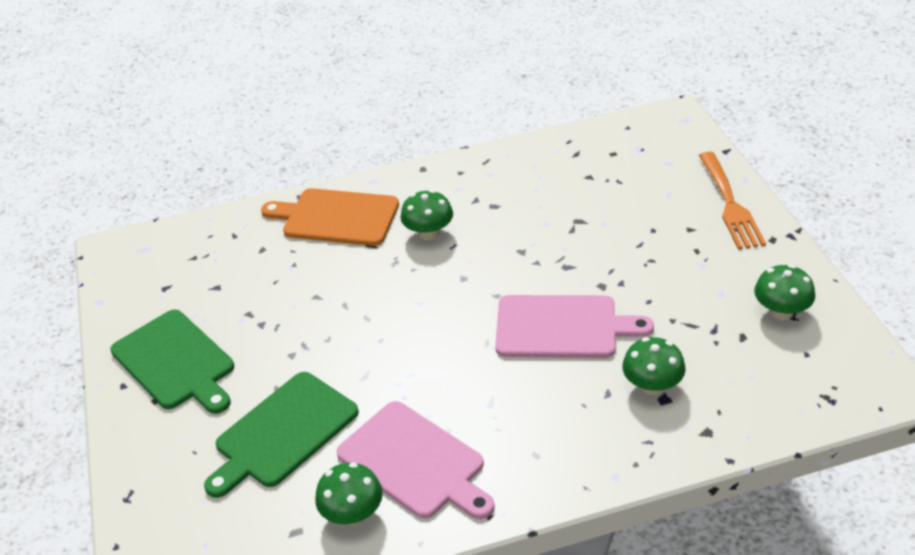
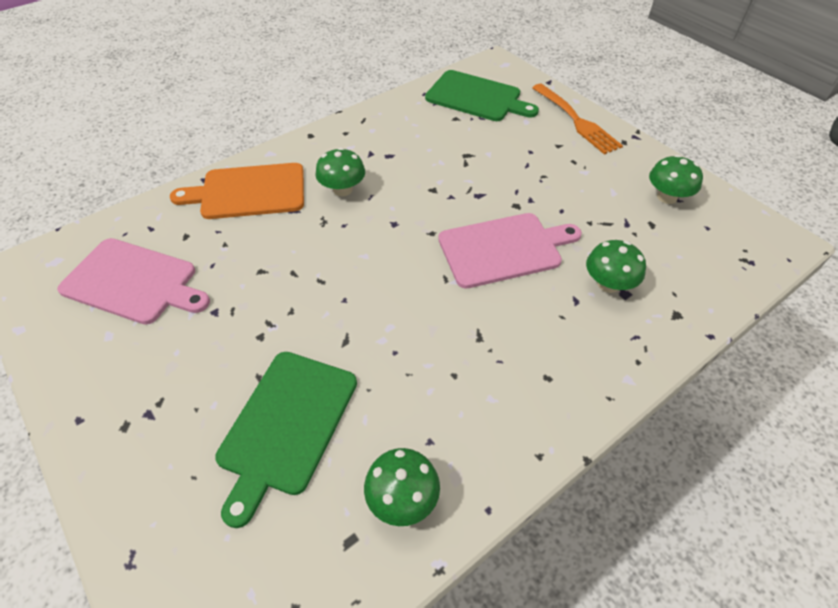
camera: 25 degrees left, 10 degrees up
green cutting board [110,310,234,414] -> green cutting board moved to [425,70,539,121]
pink cutting board [337,401,495,519] -> pink cutting board moved to [57,238,210,324]

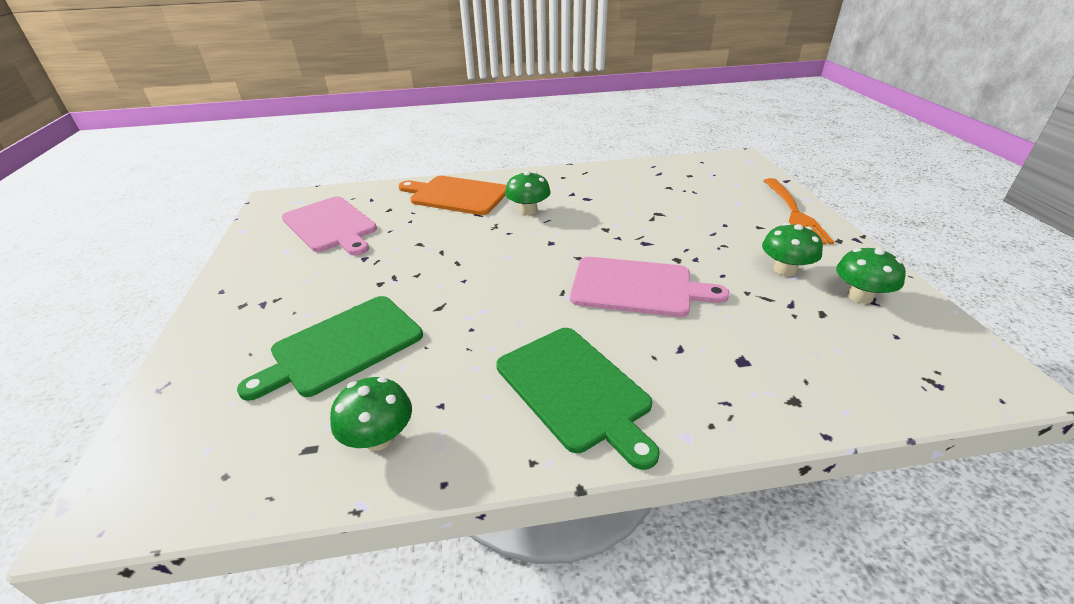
camera: 30 degrees right, 15 degrees down
green cutting board [425,70,539,121] -> green cutting board moved to [496,328,660,470]
green mushroom [586,240,646,293] -> green mushroom moved to [762,223,823,276]

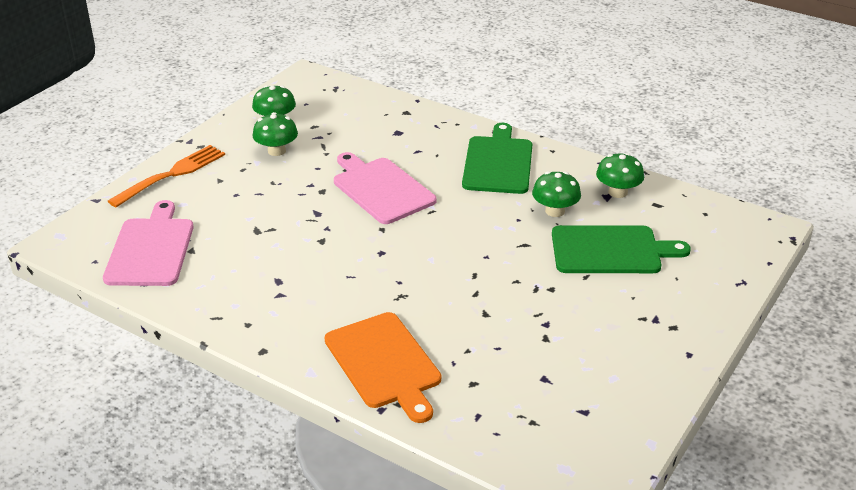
camera: 140 degrees left, 0 degrees up
pink cutting board [282,196,377,256] -> pink cutting board moved to [103,200,194,286]
green mushroom [505,171,551,215] -> green mushroom moved to [532,171,581,217]

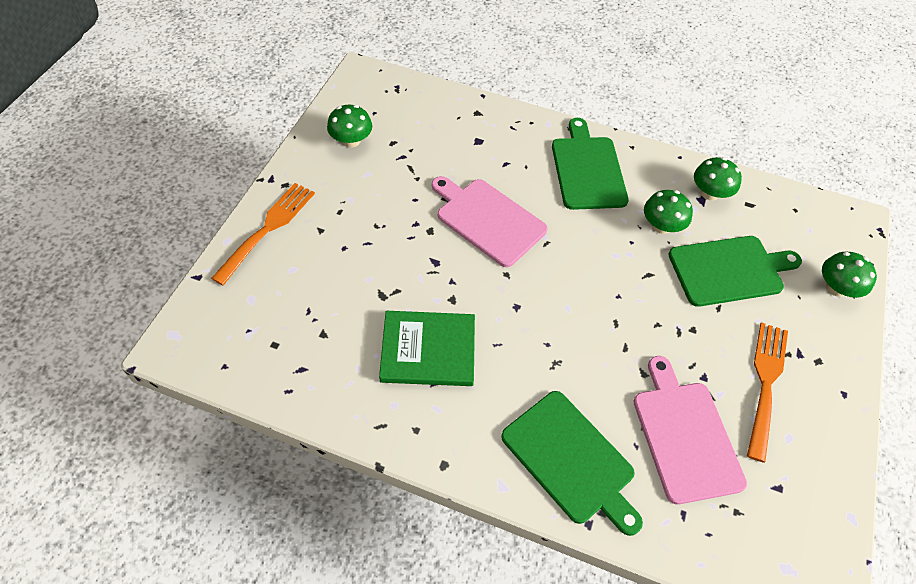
camera: 15 degrees left, 20 degrees up
pink cutting board [103,200,194,286] -> pink cutting board moved to [633,356,747,504]
green mushroom [253,112,298,156] -> green mushroom moved to [822,252,877,298]
orange cutting board [325,312,441,423] -> green cutting board [501,391,643,536]
none -> green book [379,311,475,386]
none -> orange fork [747,322,788,462]

